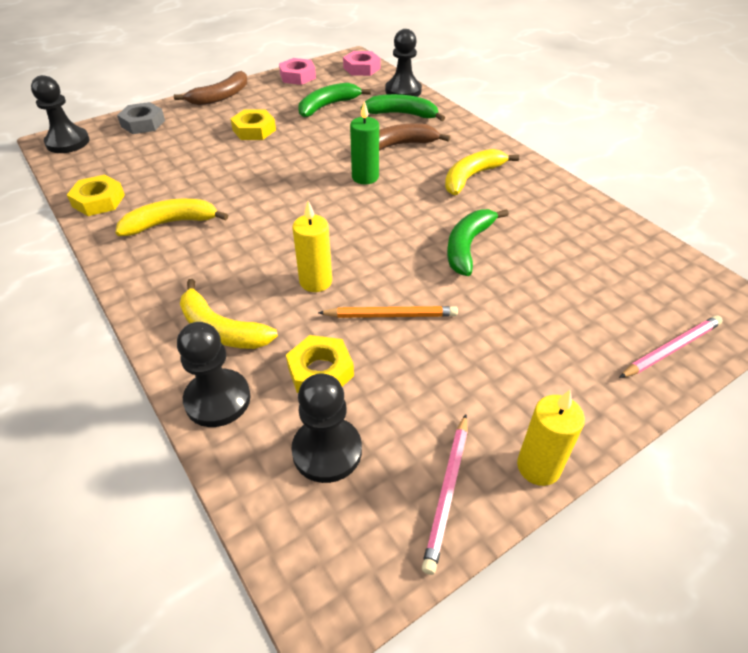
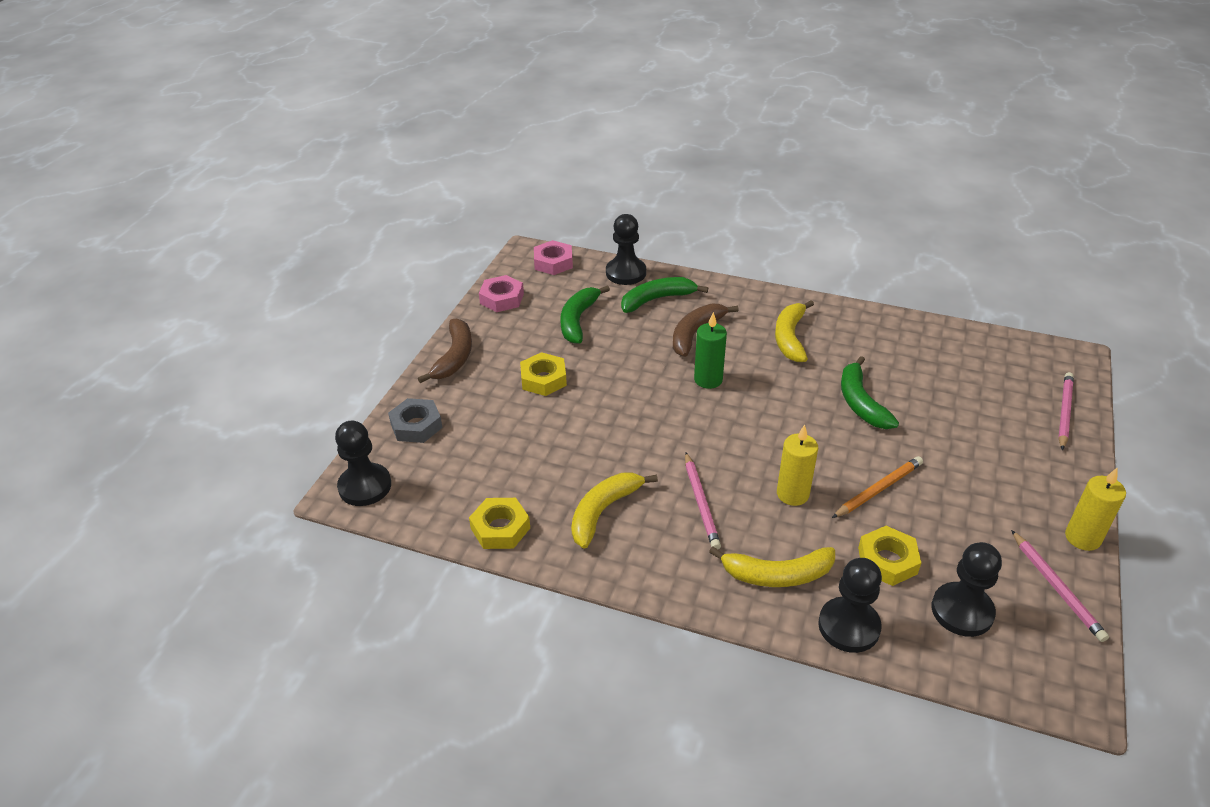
camera: 35 degrees left, 5 degrees down
none -> pink pencil [685,452,721,549]

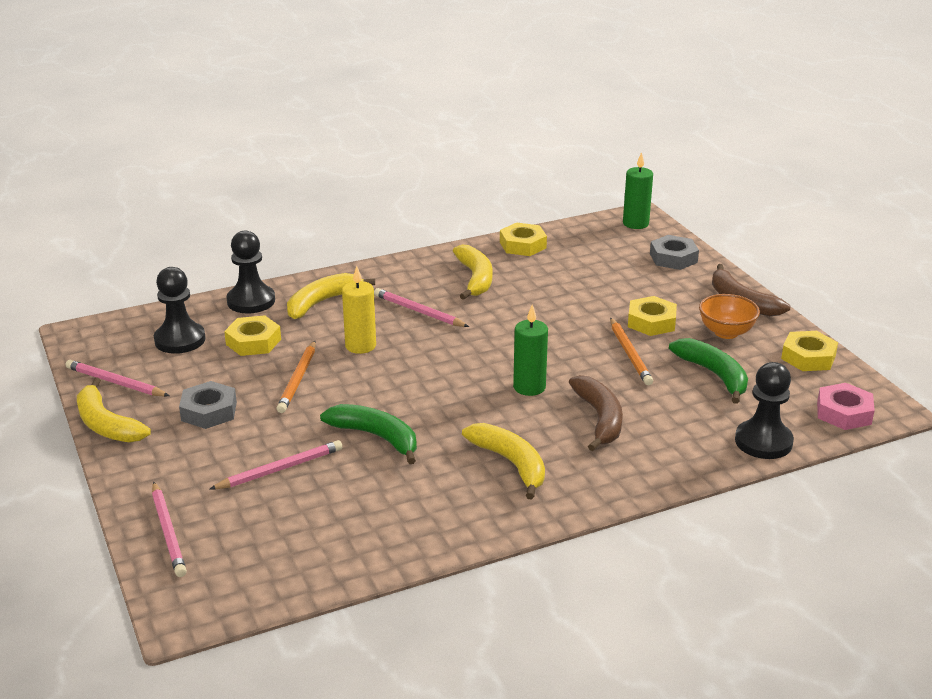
camera: 135 degrees right, 10 degrees down
black pawn [335,421,391,506] -> green candle [623,152,653,229]
pink nut [479,275,524,312] -> yellow nut [781,331,838,371]
green banana [621,277,708,313] -> none
yellow candle [1065,468,1126,551] -> yellow banana [77,378,151,443]
none -> grey nut [179,381,237,429]
none -> pink pencil [209,440,343,490]
none -> orange pencil [610,318,653,385]
none -> orange bowl [699,294,760,339]

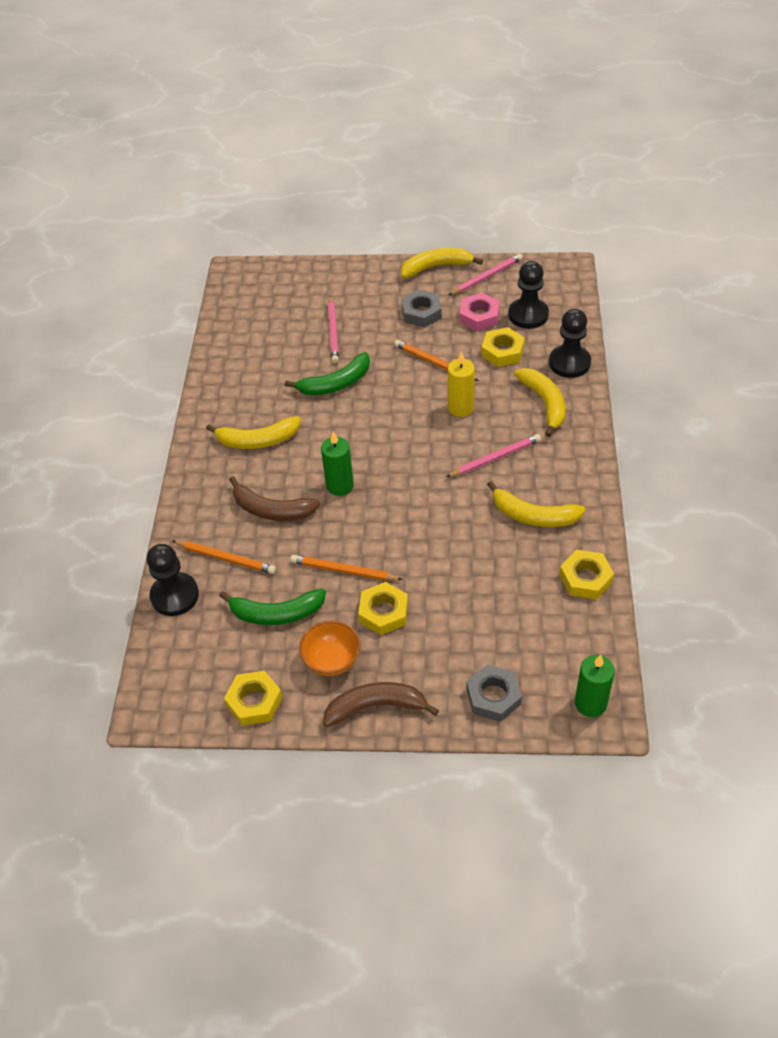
camera: 120 degrees right, 20 degrees up
pink pencil [152,482,187,577] -> none
pink nut [817,383,875,430] -> pink nut moved to [460,293,500,331]
none -> orange pencil [172,540,276,574]

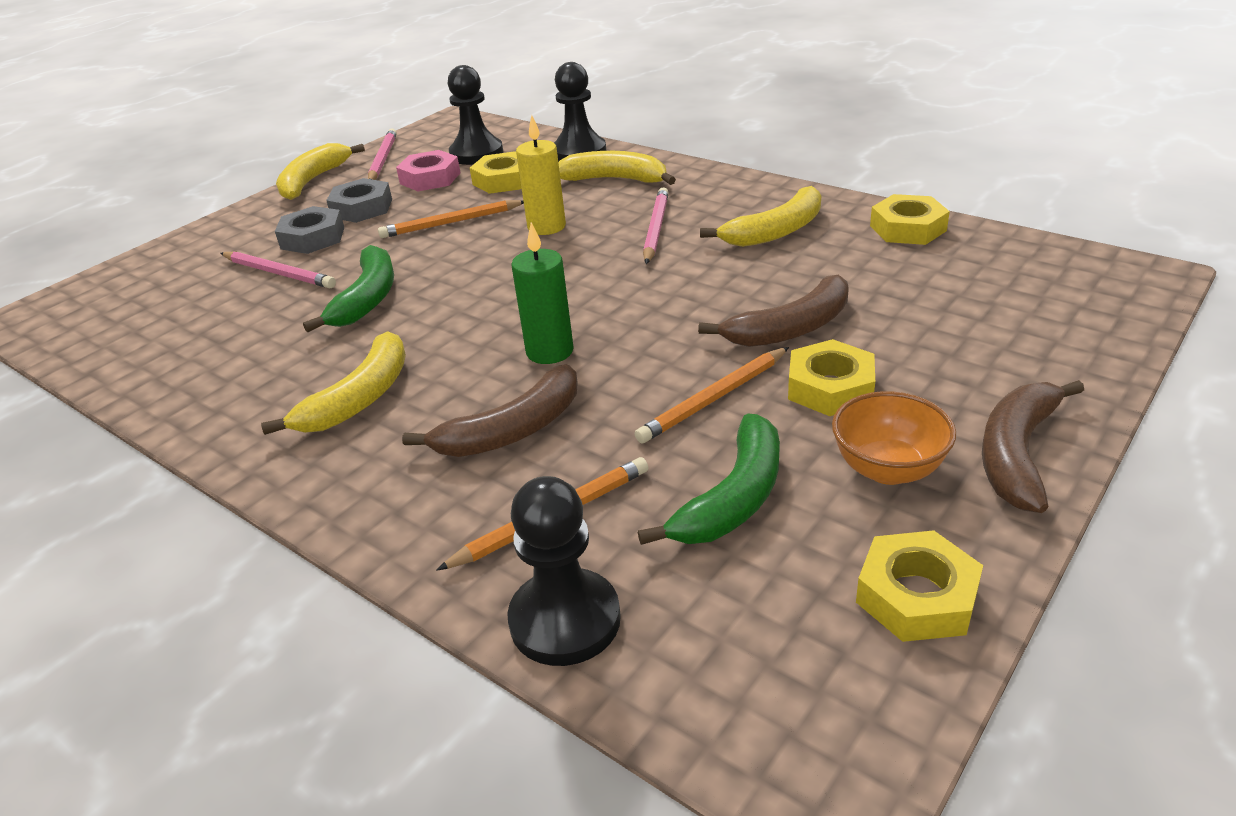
camera: 55 degrees left, 15 degrees down
grey nut [466,664,522,722] -> grey nut moved to [275,206,344,254]
green candle [575,654,615,717] -> none
none -> brown banana [698,275,849,347]

